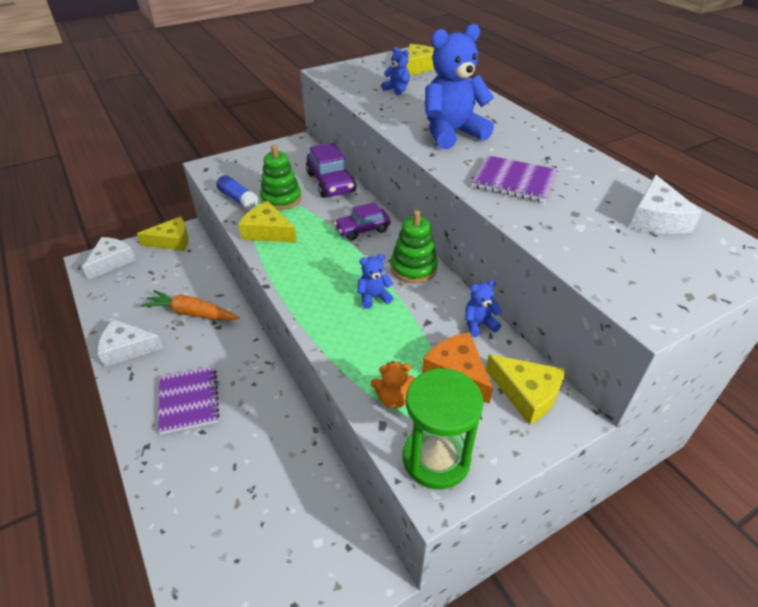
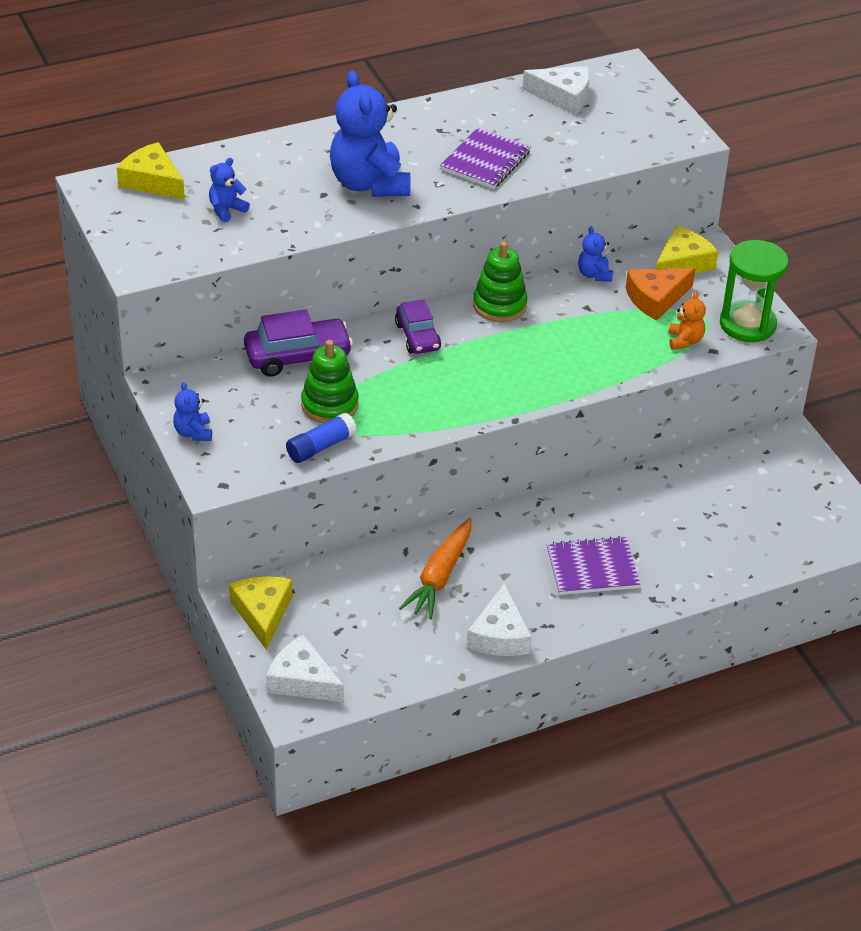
camera: 85 degrees left, 0 degrees up
yellow cheese [238,201,297,243] -> none
blue teddy bear [357,254,393,309] -> blue teddy bear moved to [173,382,212,441]

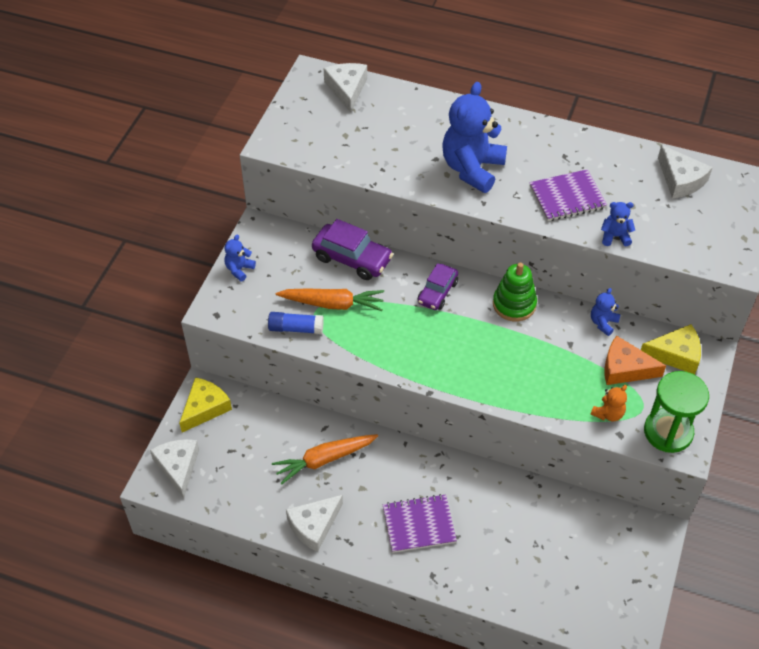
camera: 45 degrees right, 10 degrees up
yellow cheese [117,142,185,200] -> white cheese [324,63,367,113]
blue teddy bear [209,158,250,222] -> blue teddy bear moved to [601,202,635,246]
green stacking toy [301,340,359,424] -> orange carrot [276,288,384,311]
purple notebook [547,536,640,595] -> purple notebook turned 45 degrees counterclockwise [383,494,457,553]

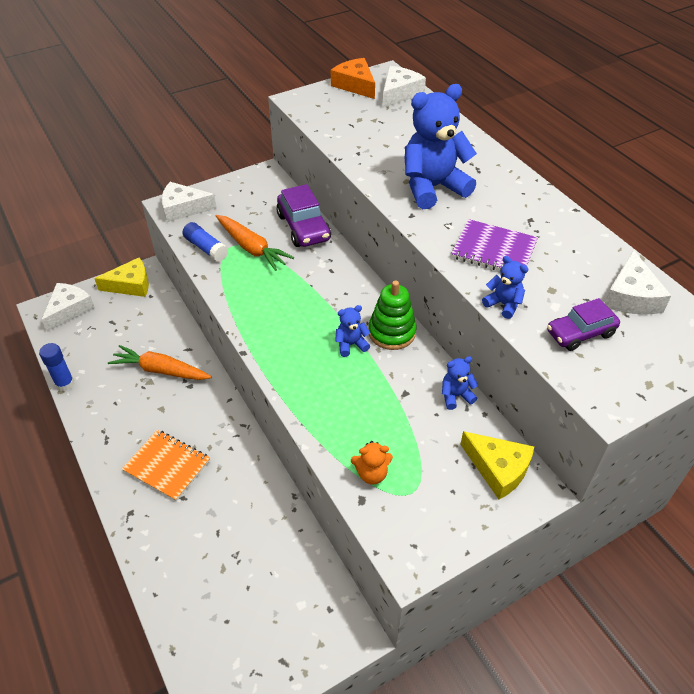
camera: 40 degrees right, 5 degrees down
blue teddy bear [224,234,256,282] -> blue teddy bear moved to [335,305,370,357]
white cheese [286,495,343,552] -> white cheese moved to [162,182,216,222]
purple notebook [383,494,457,553] -> orange notebook [122,430,210,501]
purple car [418,263,458,310] -> purple car moved to [547,298,620,351]
orange cheese [604,336,666,385] -> orange cheese moved to [331,58,375,99]
green hourglass [644,371,709,453] -> none
none -> blue glue stick [39,343,74,391]

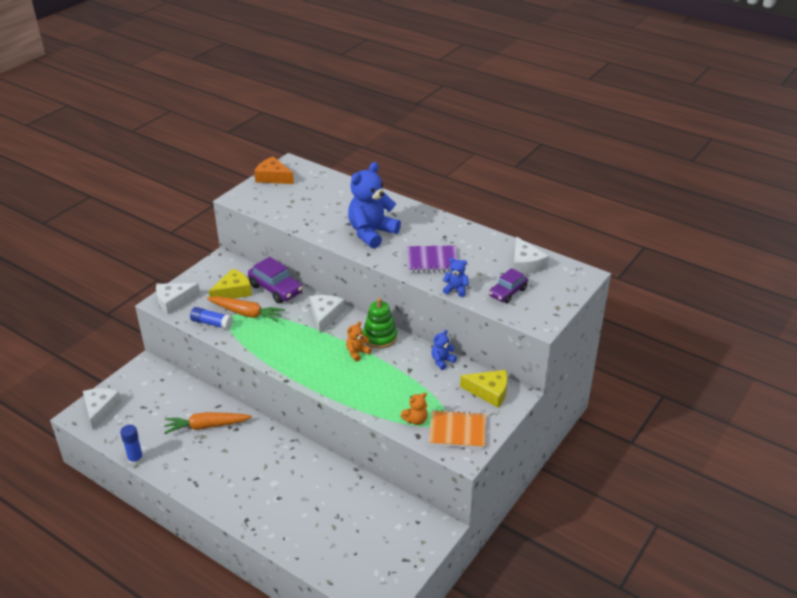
camera: 25 degrees left, 10 degrees down
yellow cheese [94,257,149,297] -> yellow cheese moved to [209,268,252,302]
orange notebook [122,430,210,501] -> orange notebook moved to [429,410,486,449]
blue teddy bear [335,305,370,357] -> orange teddy bear [346,322,372,362]
white cheese [383,66,426,108] -> white cheese moved to [310,295,345,333]

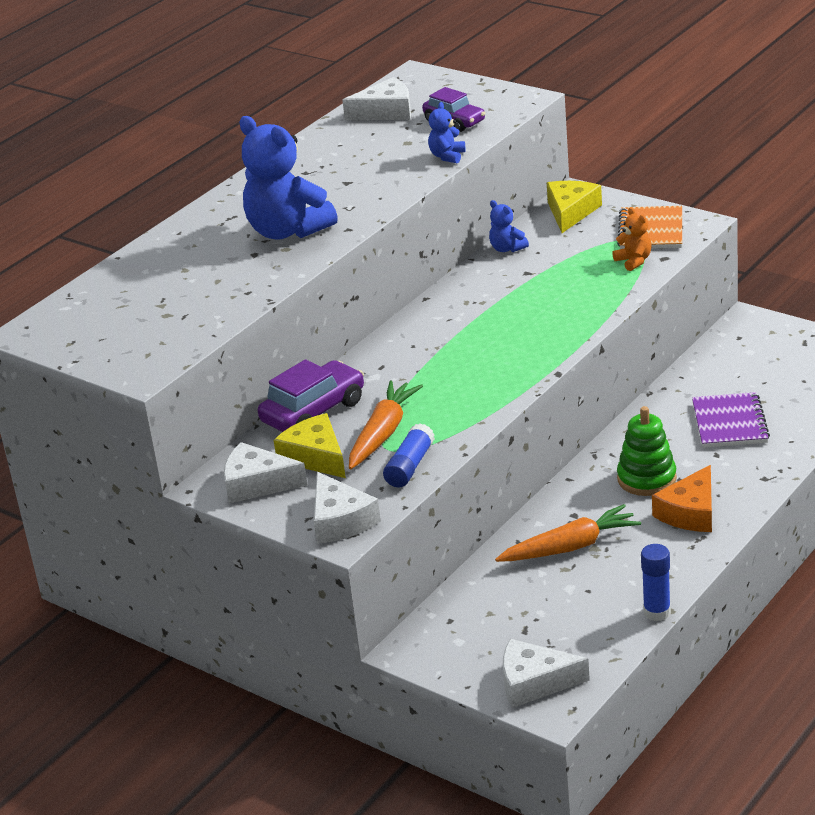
camera: 85 degrees left, 5 degrees down
orange carrot [164,412,252,434] -> orange carrot turned 105 degrees counterclockwise [495,504,641,562]
orange cheese [254,157,294,184] -> orange cheese moved to [652,465,712,532]
white cheese [310,295,345,333] -> white cheese moved to [224,442,308,504]
orange teddy bear [346,322,372,362] -> none
green stacking toy [363,297,397,349] -> green stacking toy moved to [617,406,677,496]
purple notebook [408,245,458,273] -> purple notebook moved to [692,392,770,448]

